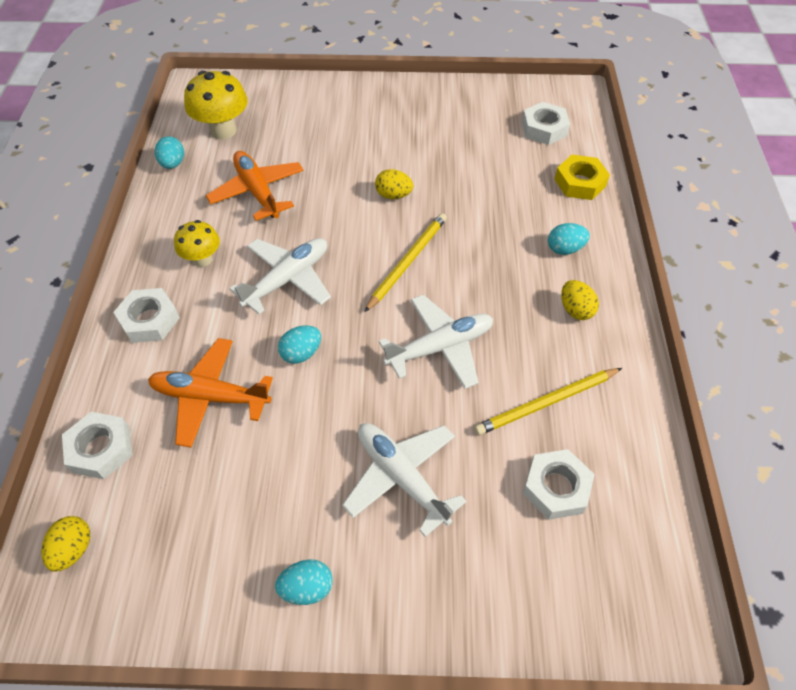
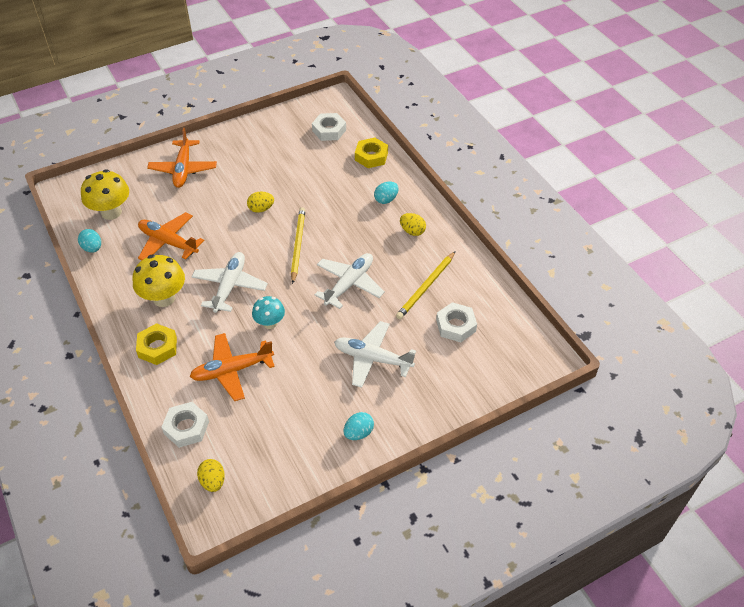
camera: 30 degrees left, 5 degrees down
white nut [113,288,180,343] -> yellow nut [136,323,177,365]
yellow mushroom [174,220,220,267] -> yellow mushroom [133,255,185,307], size x1.60
turquoise egg [278,325,321,364] -> turquoise mushroom [252,296,285,329]
none -> orange plane [147,128,217,188]

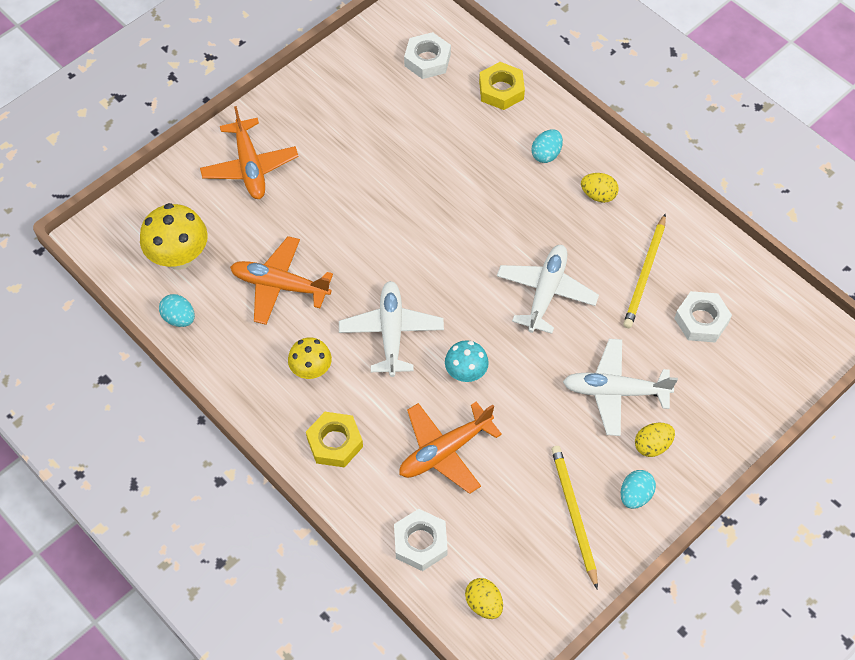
camera: 15 degrees left, 10 degrees up
yellow mushroom [133,255,185,307] -> yellow mushroom [288,338,332,379], size x0.62
yellow egg [247,192,274,213] -> yellow egg moved to [635,423,675,457]
yellow pencil [291,207,305,284] -> yellow pencil moved to [551,446,598,590]

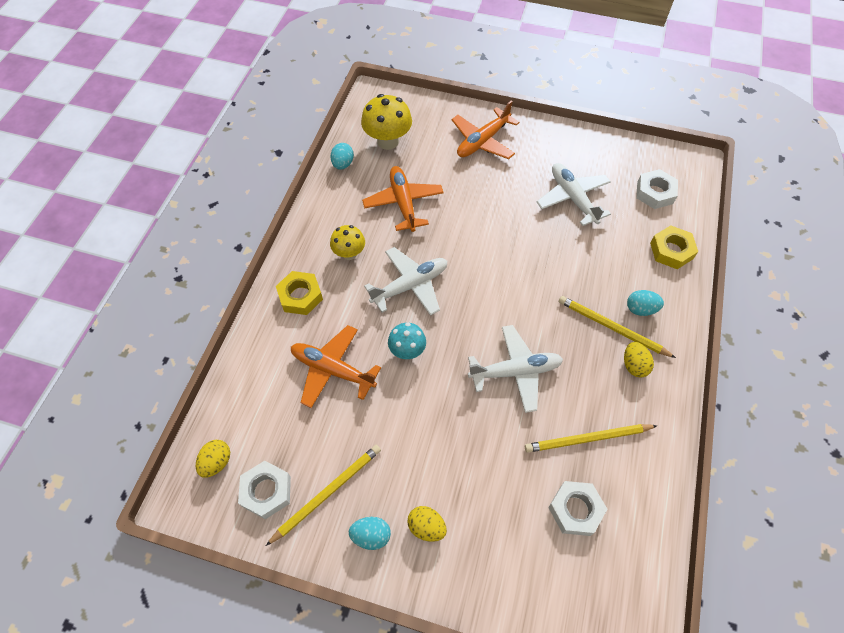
camera: 60 degrees right, 0 degrees up
white nut [394,509,448,571] -> white nut moved to [238,461,291,519]
white plane [563,339,678,436] -> white plane moved to [537,163,611,226]
none -> yellow pencil [559,296,676,358]

